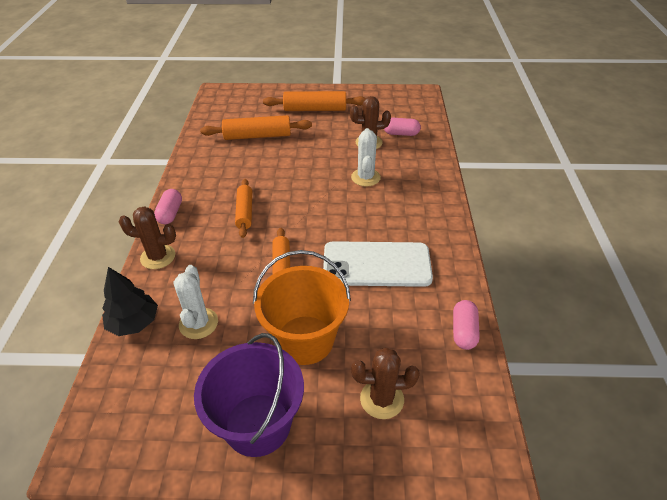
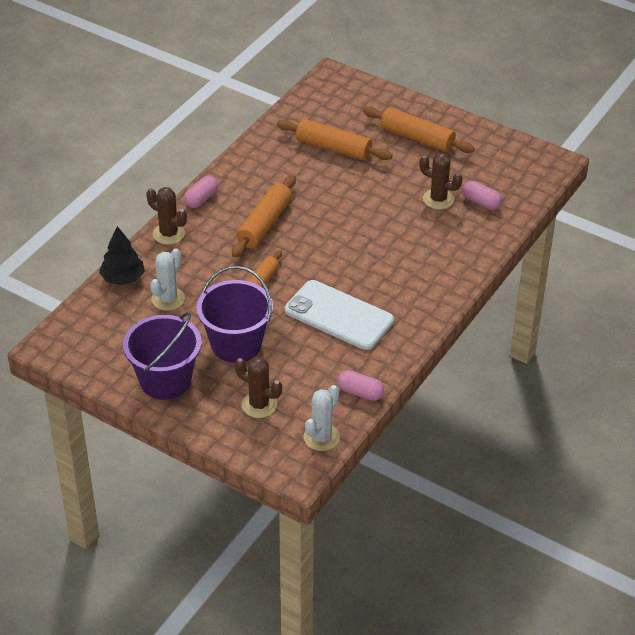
camera: 30 degrees right, 0 degrees up
orange rolling pin [235,179,252,238] -> orange rolling pin [232,175,296,258], size x1.51
orange bucket [253,250,351,365] -> purple bucket [196,266,273,363]
white cactus [351,128,381,187] -> white cactus moved to [304,385,340,451]
pink capsule [453,300,480,350] -> pink capsule turned 75 degrees clockwise [338,370,384,401]

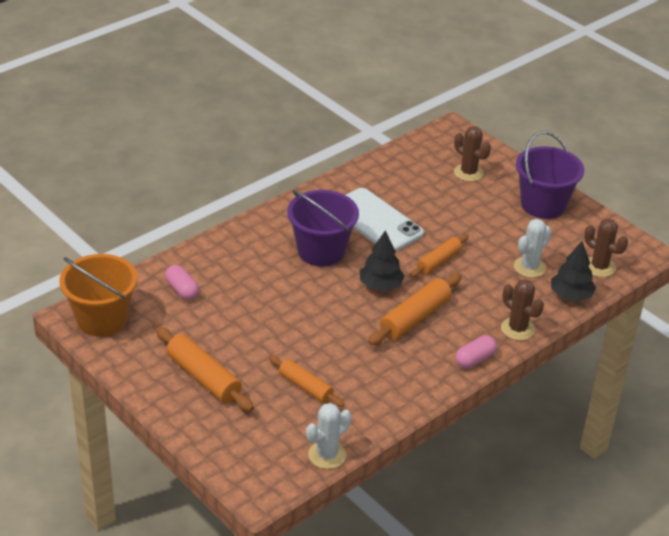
camera: 165 degrees left, 5 degrees down
purple bucket [196,266,273,363] -> purple bucket moved to [287,190,359,267]
orange rolling pin [277,119,392,160] -> orange rolling pin [269,355,345,407], size x0.66
white cactus [304,385,340,451] -> white cactus moved to [306,403,351,469]
pink capsule [338,370,384,401] -> none
brown cactus [419,153,463,209] -> brown cactus moved to [584,219,628,277]
none -> orange bucket [59,254,137,337]
none -> black tree [360,230,405,291]

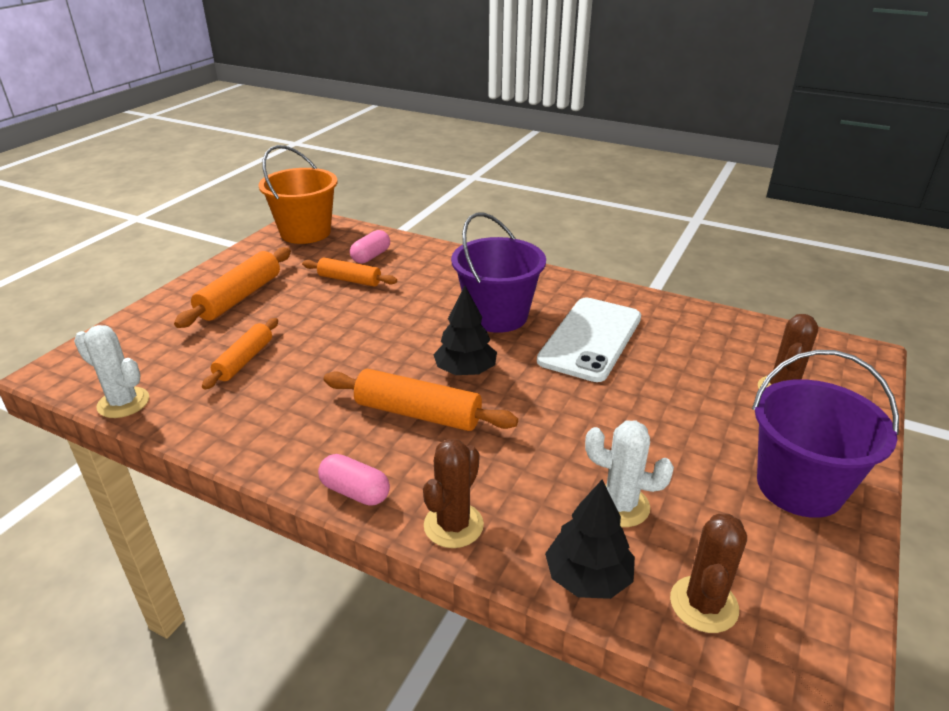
camera: 70 degrees right, 5 degrees down
orange rolling pin [410,234,469,277] -> orange rolling pin moved to [302,258,397,287]

